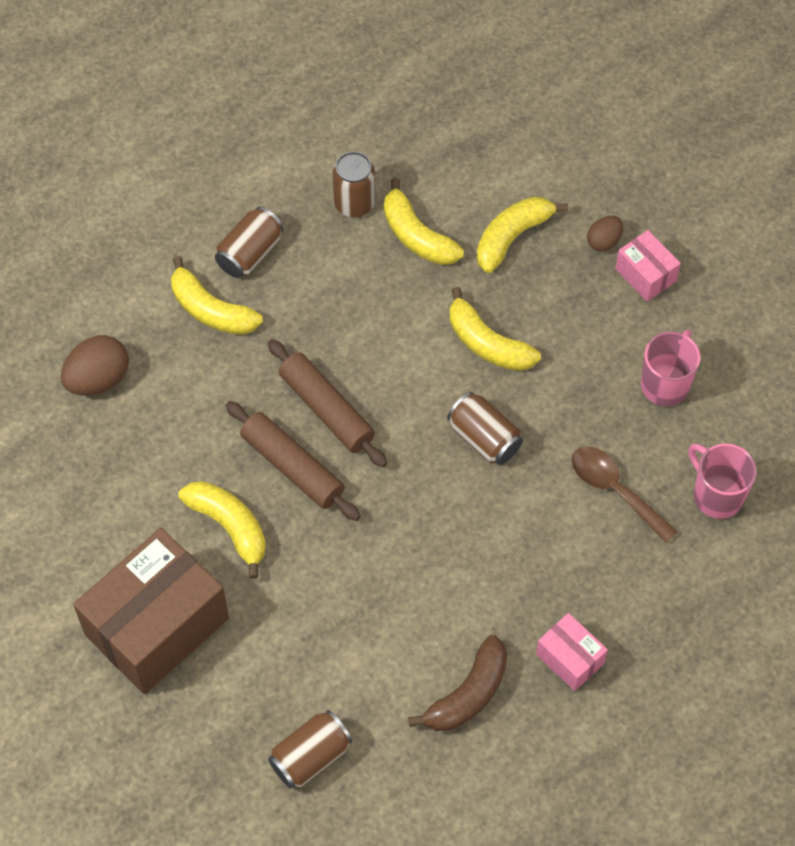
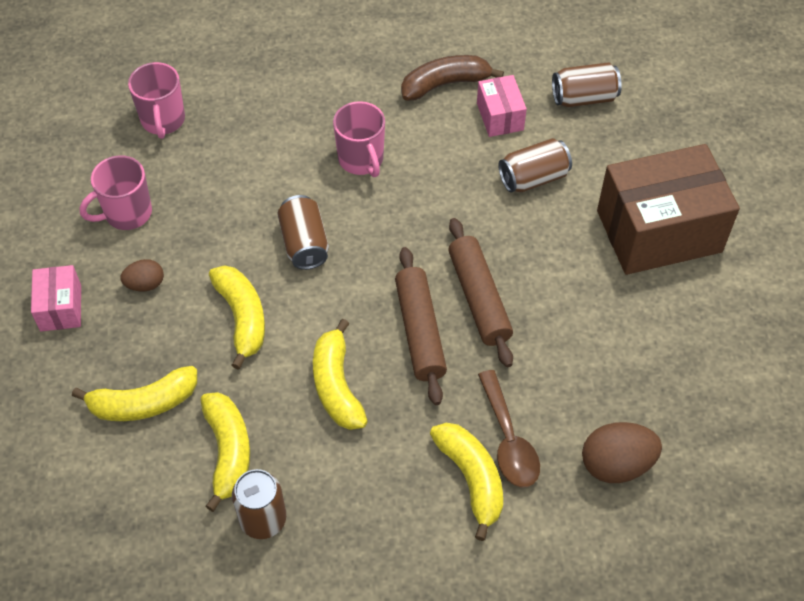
camera: 150 degrees left, 5 degrees down
yellow banana [178,481,266,579] -> yellow banana moved to [313,319,368,430]
brown can [215,207,284,278] -> brown can moved to [498,138,572,193]
pink box [536,613,608,691] -> pink box moved to [477,75,527,137]
brown spoon [571,446,678,543] -> brown spoon moved to [478,370,540,487]
brown egg [587,216,623,252] -> brown egg moved to [120,259,164,291]
none -> pink mug [333,101,385,177]

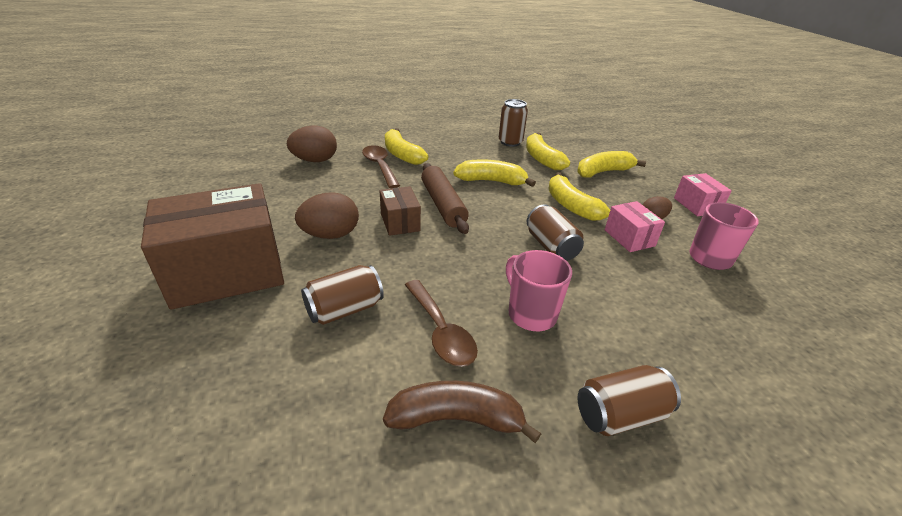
camera: 170 degrees right, 20 degrees down
pink mug [128,62,185,139] -> none
yellow banana [313,319,368,430] -> yellow banana turned 60 degrees counterclockwise [453,159,536,187]
brown banana [401,55,504,101] -> brown banana turned 150 degrees counterclockwise [383,381,541,443]
brown rolling pin [448,218,513,367] -> brown box [380,186,421,236]
pink box [477,75,527,137] -> pink box moved to [605,201,665,252]
brown can [552,62,622,107] -> brown can moved to [578,365,681,436]
none -> brown egg [295,192,359,239]
none -> brown spoon [405,280,478,367]

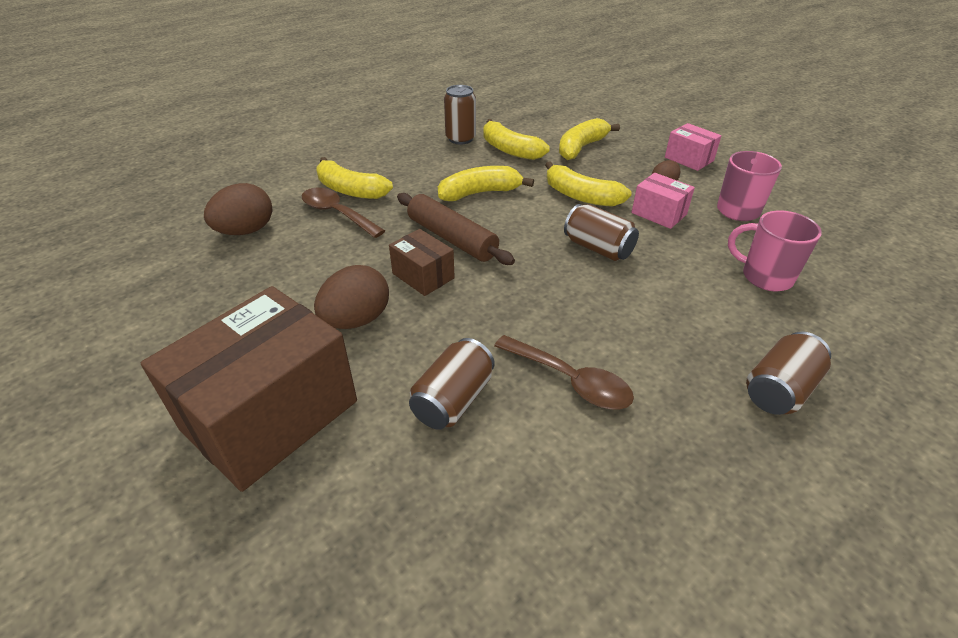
camera: 25 degrees left, 5 degrees up
brown banana [383,381,541,443] -> none
pink mug [506,250,572,331] -> pink mug moved to [728,211,822,291]

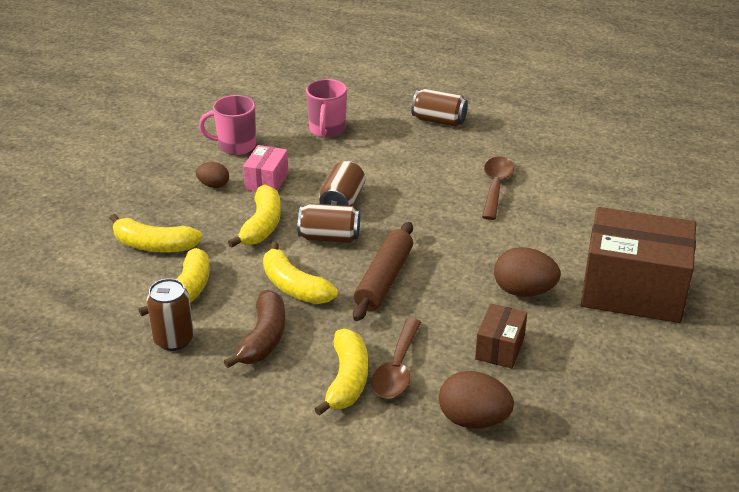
camera: 115 degrees left, 5 degrees down
brown box [389,229,455,296] -> brown box moved to [475,304,527,368]
brown can [409,338,495,430] -> brown can moved to [298,203,360,243]
pink box [665,123,722,171] -> none
none -> brown banana [224,290,285,368]

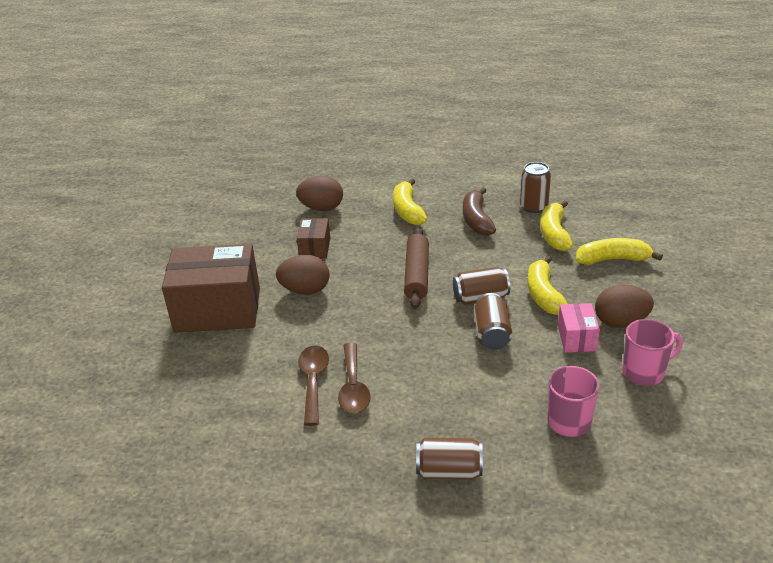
camera: 165 degrees right, 0 degrees up
brown egg [196,162,229,188] -> brown egg [595,285,654,328], size x1.70
yellow banana [263,242,338,304] -> none
brown spoon [371,318,421,399] -> brown spoon moved to [298,345,329,426]

